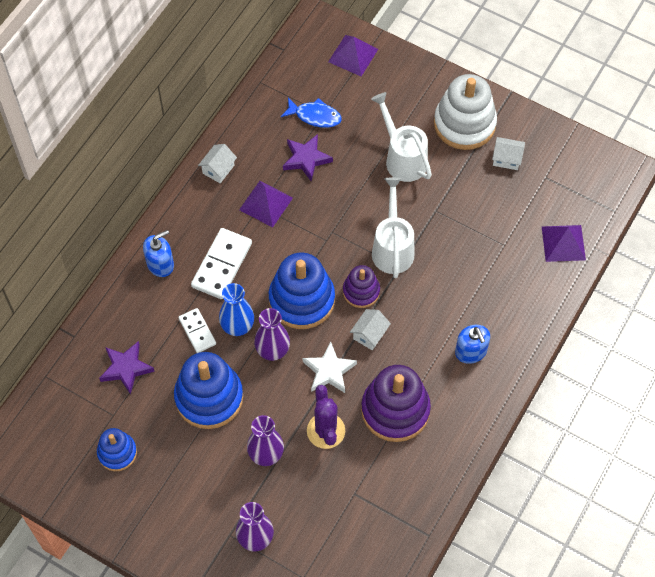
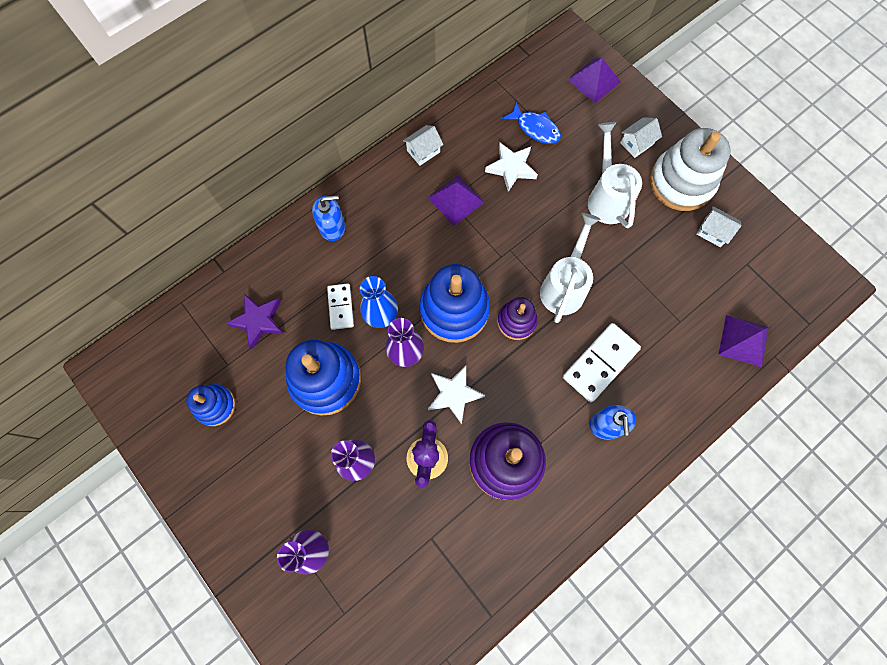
camera: 20 degrees right, 10 degrees up
white domino [191,228,252,299] -> white domino moved to [563,323,641,402]
purple star [283,134,333,181] -> white star [485,142,538,192]
white house [350,309,391,350] -> white house moved to [620,117,662,158]

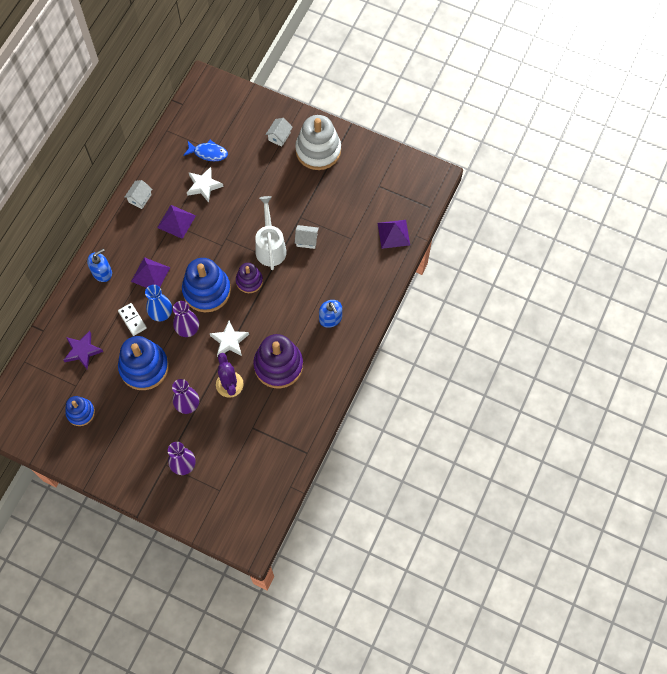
camera: 25 degrees left, 5 degrees down
white domino [563,323,641,402] -> none
purple pyramid [568,58,621,103] -> purple pyramid moved to [131,257,170,288]
white watering can [588,122,642,228] -> none
white house [697,206,742,247] -> white house moved to [295,225,319,249]

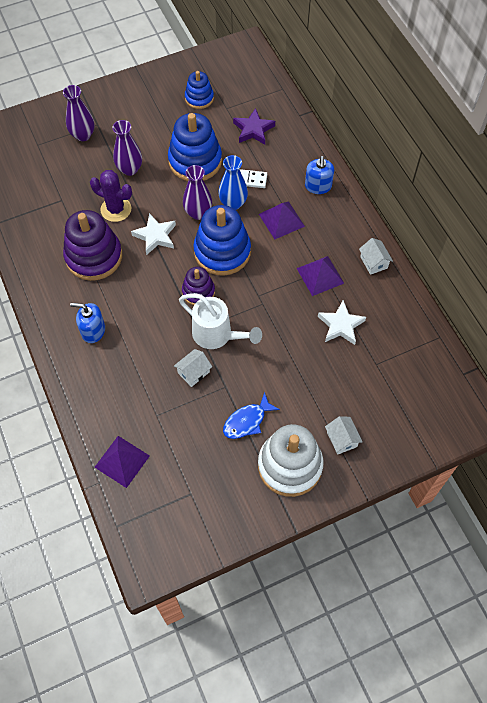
camera: 130 degrees right, 5 degrees down
blue fish [183,140,228,161] -> blue fish moved to [223,392,280,439]

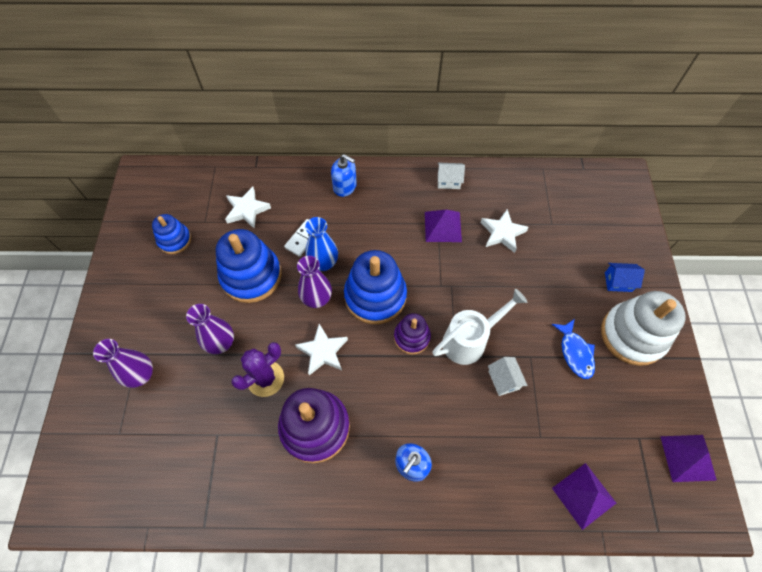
camera: 65 degrees left, 0 degrees up
purple star [233,108,275,145] -> white star [225,187,271,229]
purple pyramid [259,201,305,239] -> purple pyramid moved to [660,435,717,482]
white house [325,416,363,455] -> blue house [605,263,645,292]

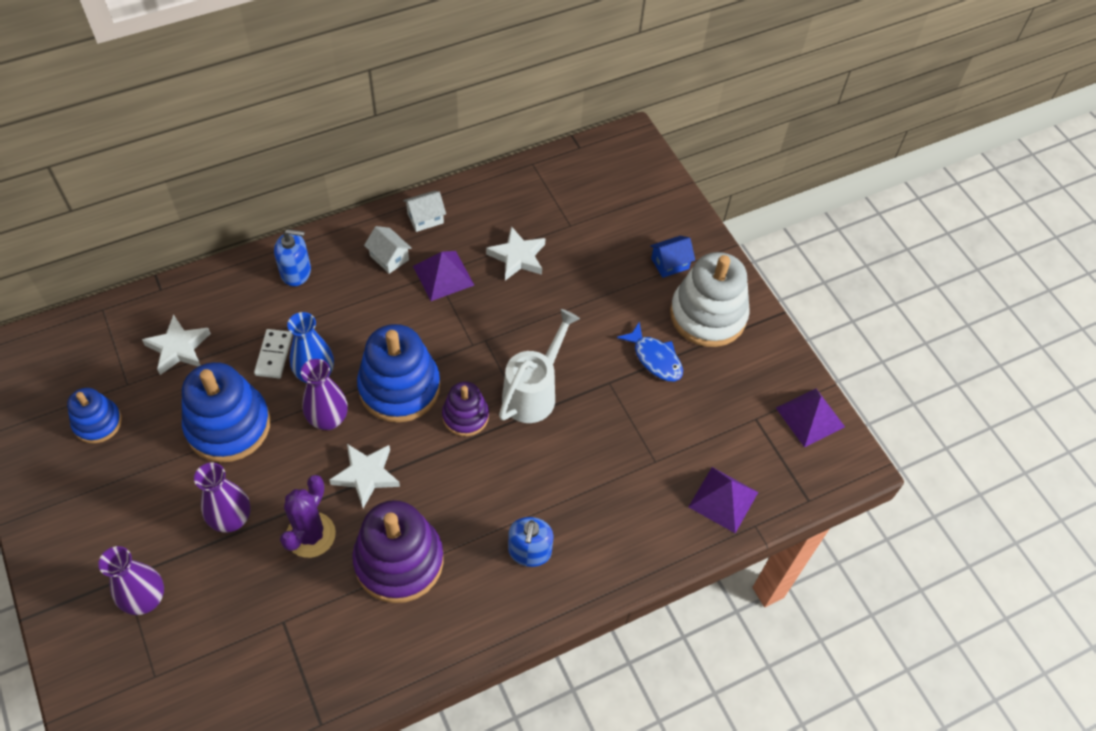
camera: 30 degrees left, 5 degrees down
white house [488,357,528,396] -> white house moved to [364,226,412,274]

